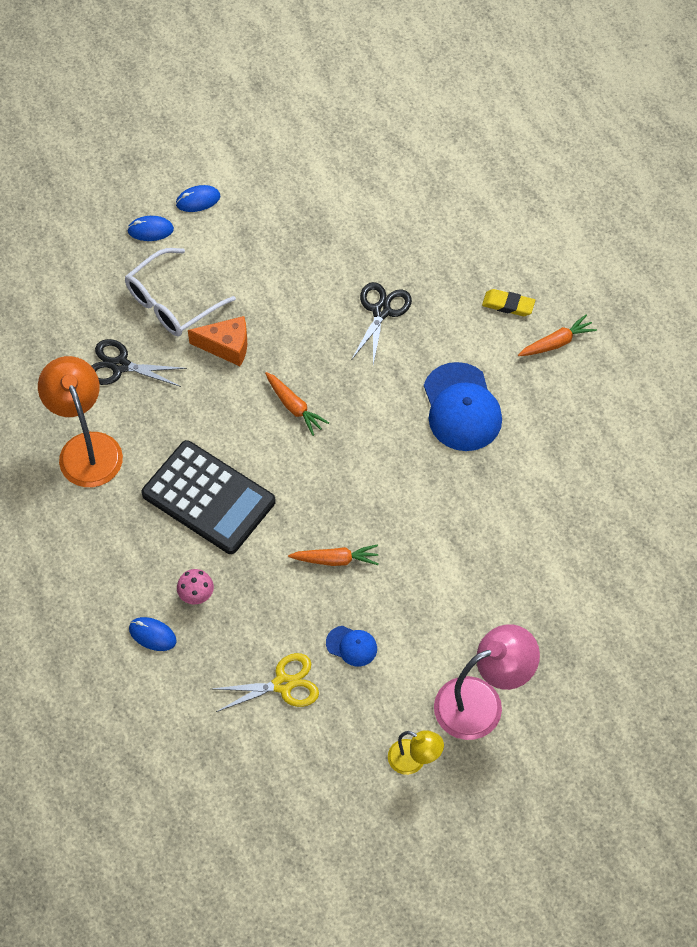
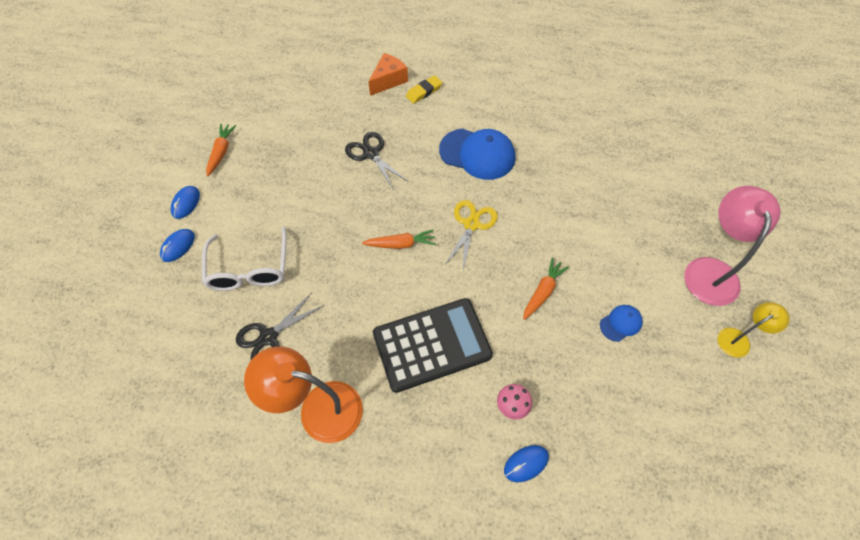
camera: 55 degrees left, 0 degrees up
orange cheese [188,316,247,366] -> orange cheese moved to [368,53,408,96]
yellow scissors [212,653,319,712] -> yellow scissors moved to [444,200,498,270]
orange carrot [518,315,597,356] -> orange carrot moved to [206,124,236,177]

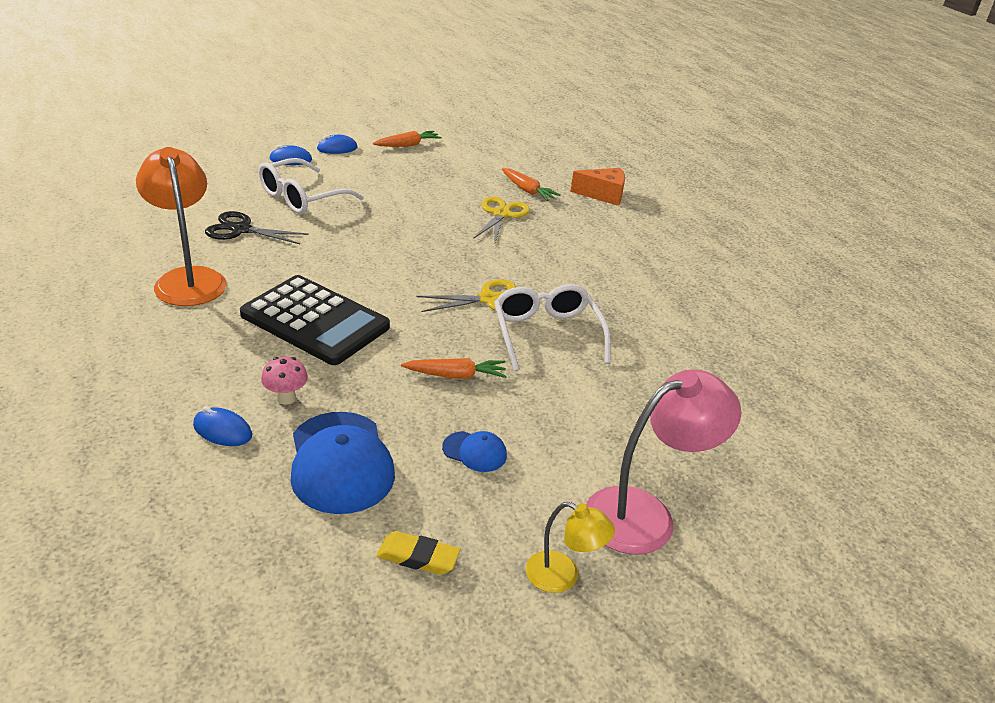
camera: 50 degrees right, 25 degrees down
black scissors [345,132,407,190] -> yellow scissors [474,197,530,242]
orange carrot [362,229,436,249] -> orange carrot moved to [502,168,561,201]
yellow eraser [406,75,442,104] -> yellow eraser moved to [376,531,460,575]
blue cap [439,129,515,180] -> blue cap moved to [290,412,395,514]
none -> white glasses [494,284,611,371]

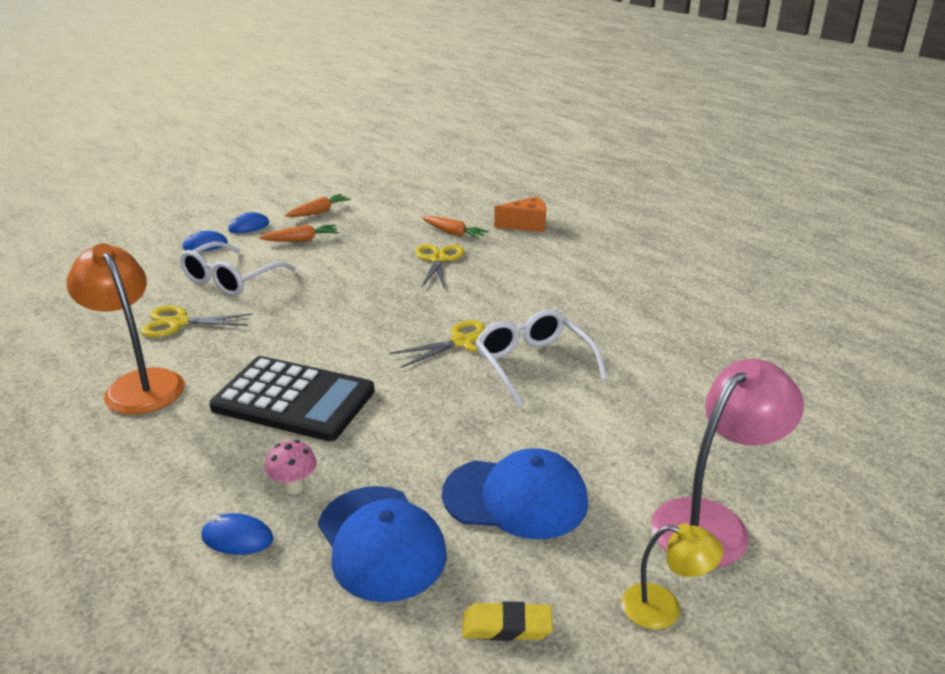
camera: 10 degrees left, 5 degrees down
black scissors [205,211,309,244] -> yellow scissors [140,306,253,337]
orange carrot [401,358,507,379] -> orange carrot moved to [259,225,338,242]
blue cap [442,431,507,472] -> blue cap [442,448,588,539], size x2.04

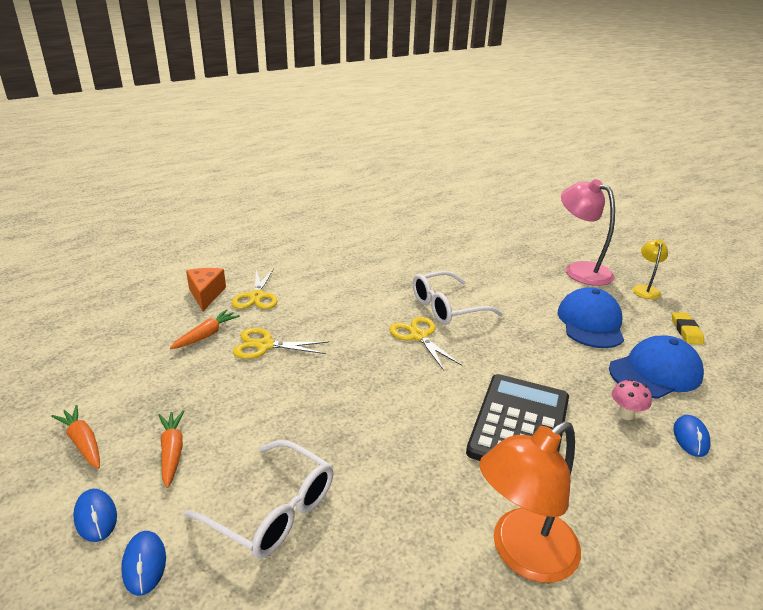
camera: 90 degrees left, 0 degrees up
yellow scissors [140,306,253,337] -> yellow scissors moved to [232,268,278,309]

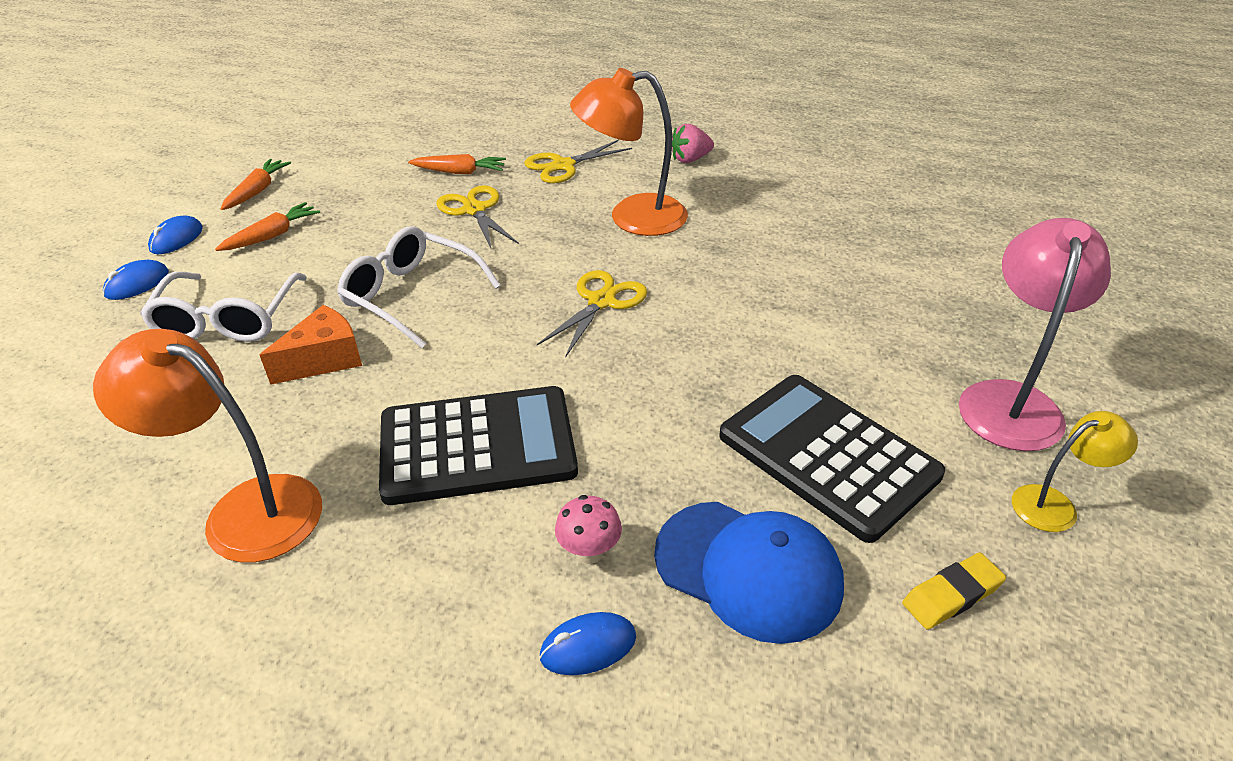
camera: 60 degrees right, 10 degrees up
orange cheese [186,268,226,311] -> orange cheese moved to [260,305,362,385]
white glasses [413,271,503,325] -> white glasses moved to [337,226,501,348]
blue cap [558,287,624,348] -> black calculator [719,375,945,543]
none -> orange lamp [570,68,688,236]
none -> pink strawberry [672,124,714,163]

